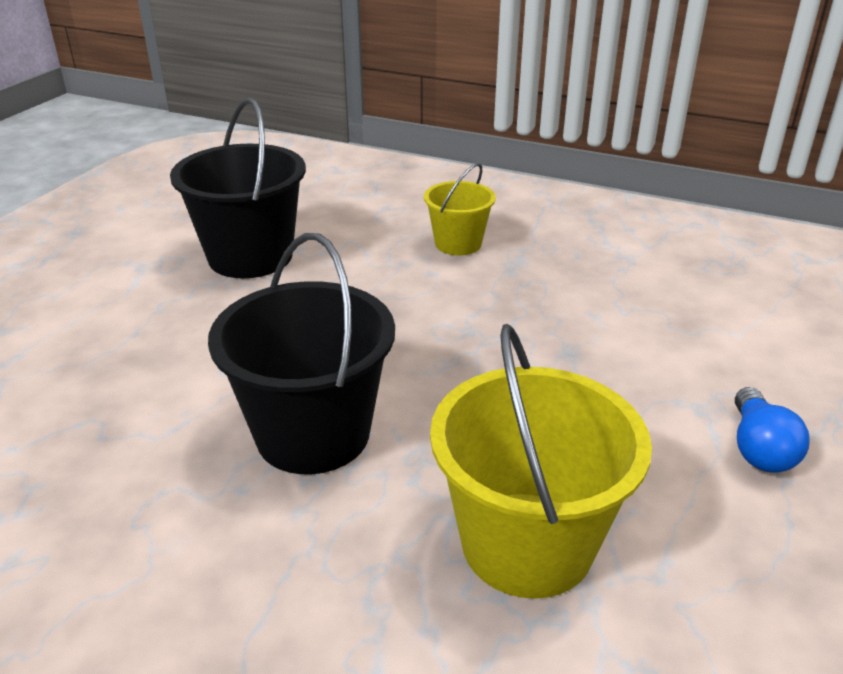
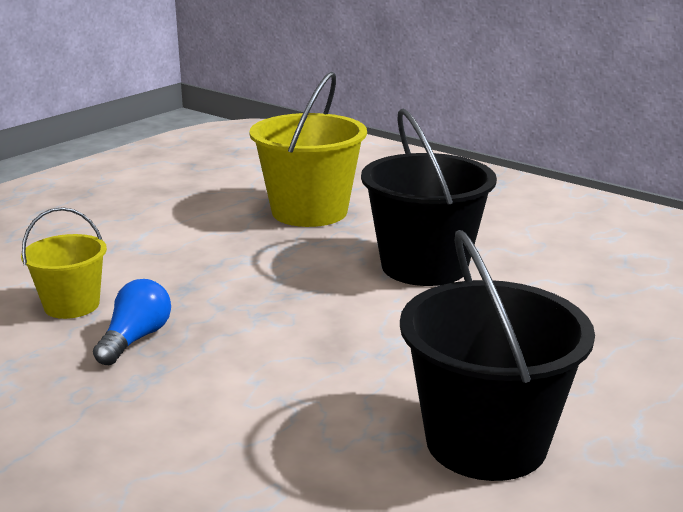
camera: 165 degrees left, 10 degrees down
yellow bucket [424,163,496,255] -> yellow bucket moved to [21,207,107,319]
blue light bulb [735,387,810,473] -> blue light bulb moved to [93,279,171,365]

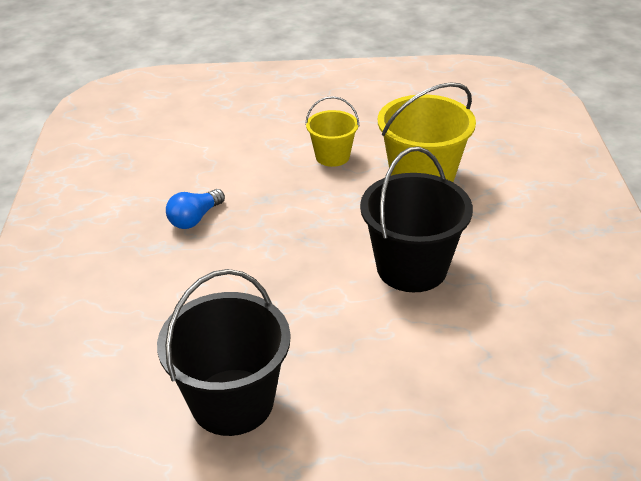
camera: 50 degrees right, 15 degrees up
yellow bucket [21,207,107,319] -> yellow bucket moved to [305,96,359,167]
blue light bulb [93,279,171,365] -> blue light bulb turned 150 degrees clockwise [166,189,225,229]

